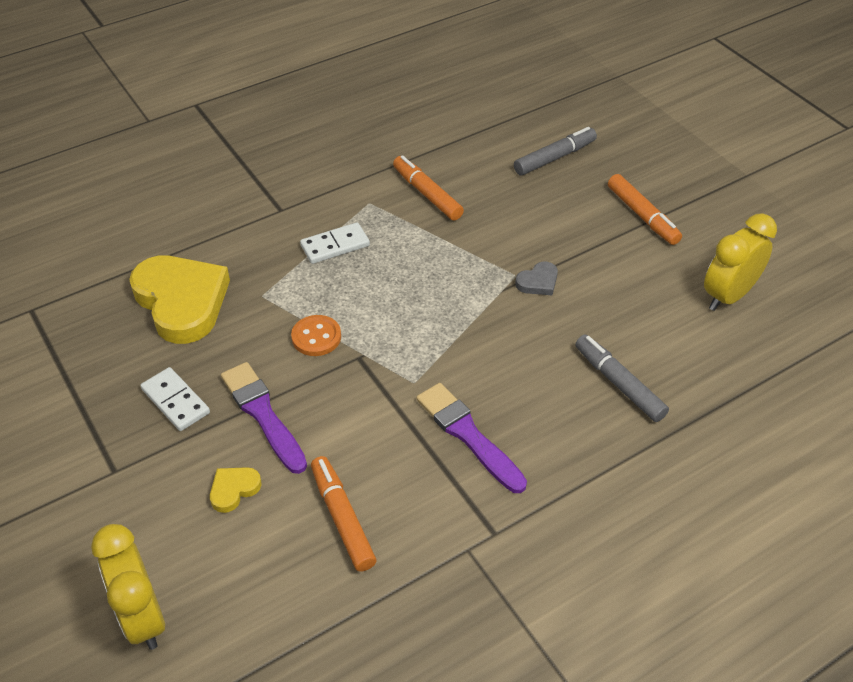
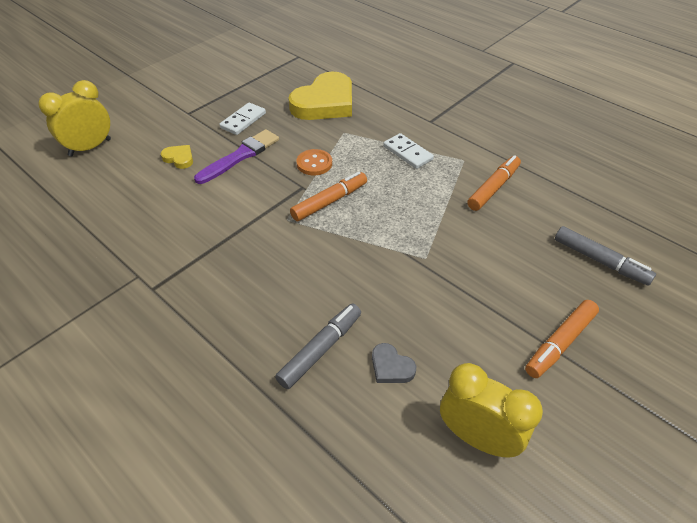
camera: 75 degrees right, 0 degrees up
orange marker [311,456,377,572] -> orange marker moved to [290,172,367,221]
purple brush [416,383,527,493] -> none
grey heart [515,262,558,295] -> grey heart moved to [372,343,416,383]

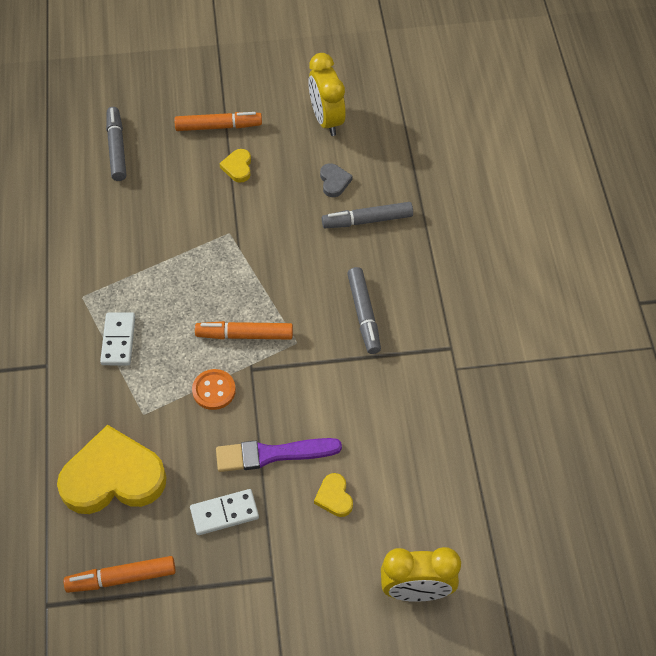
camera: 140 degrees left, 10 degrees up
orange marker [467,155,521,211] -> orange marker moved to [64,556,176,593]
none -> yellow heart [219,149,251,183]
none -> grey marker [347,267,381,354]

